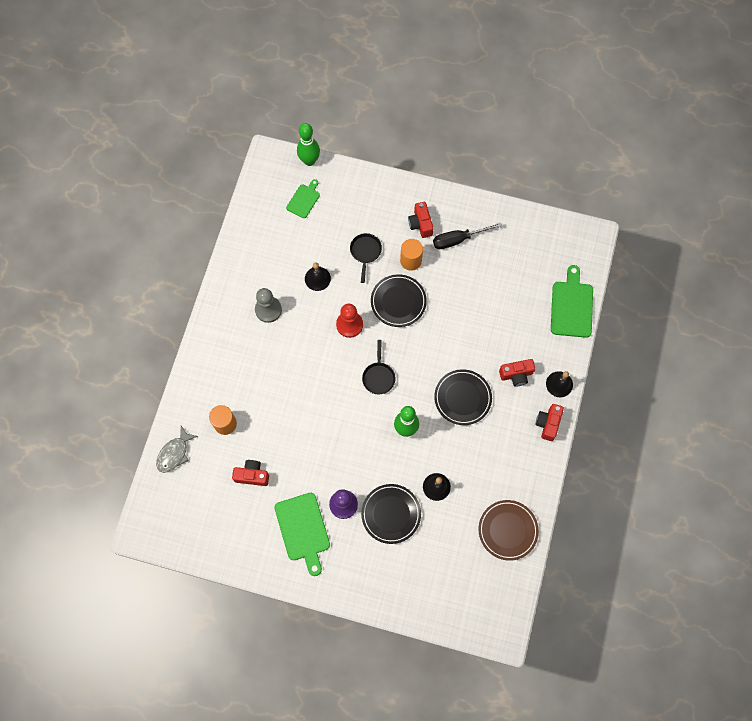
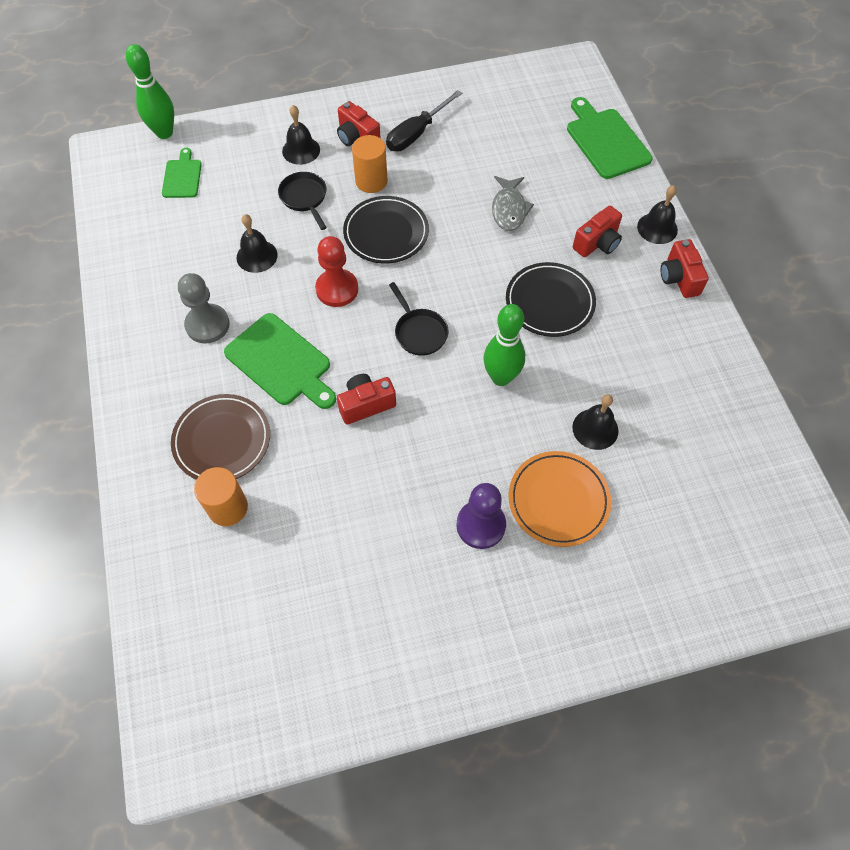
camera: 30 degrees left, 10 degrees down
grey fish [156,426,198,473] -> grey fish moved to [492,176,534,231]
red camera [232,460,269,486] -> red camera moved to [337,374,396,425]
green cutting board [274,493,330,576] -> green cutting board moved to [224,313,336,409]
black plate [361,484,421,544] -> orange plate [509,451,611,547]
brown plate [478,500,539,561] -> brown plate moved to [171,394,270,480]
none -> black bell [282,105,320,165]

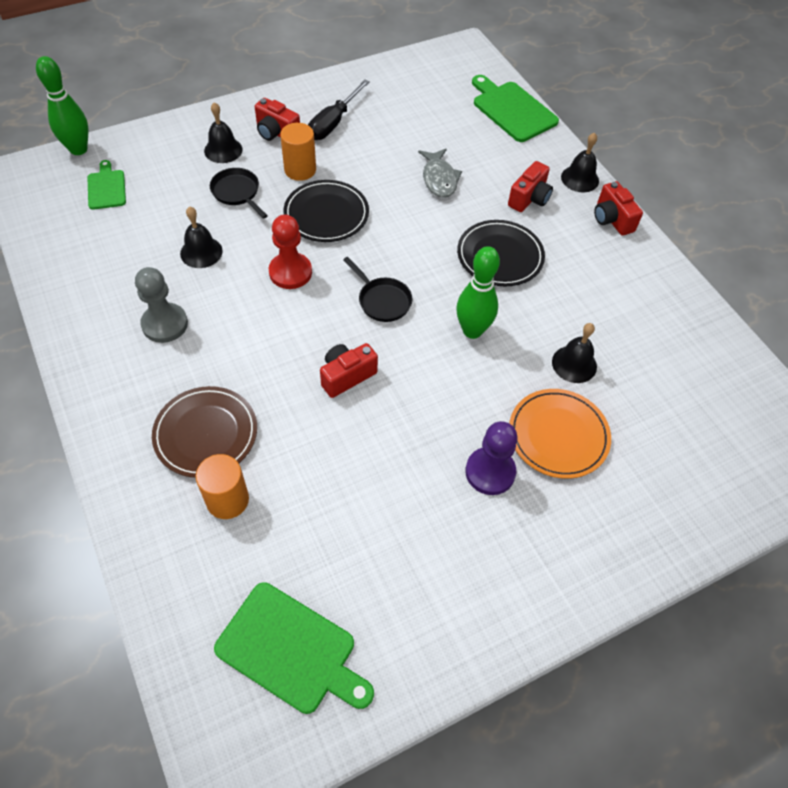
camera: 15 degrees left, 5 degrees down
green cutting board [224,313,336,409] -> green cutting board moved to [214,582,374,714]

